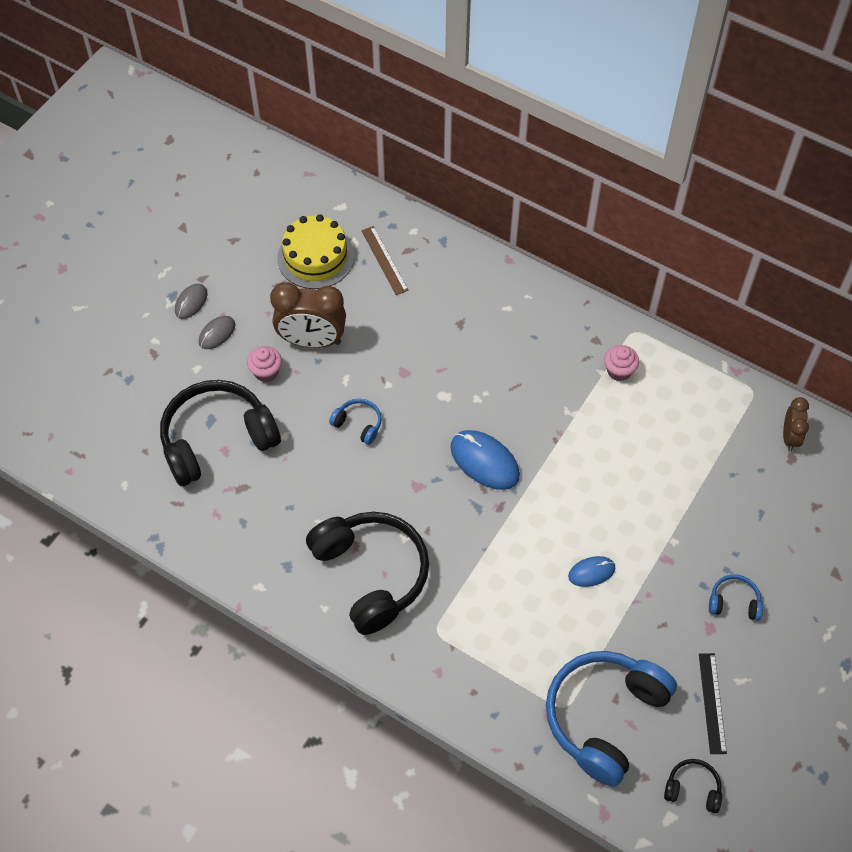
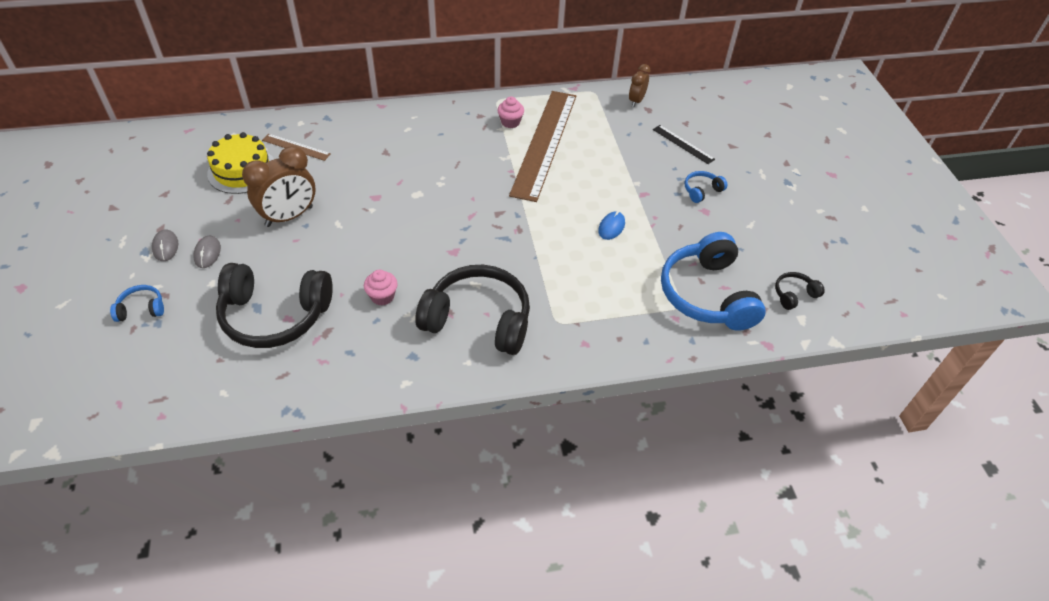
camera: 45 degrees left, 10 degrees down
black headphones [160,380,281,486] -> black headphones turned 105 degrees counterclockwise [216,263,333,348]
pink cupcake [247,346,282,382] -> pink cupcake moved to [364,270,398,306]
blue headphones [329,399,382,445] -> blue headphones moved to [110,285,164,322]
blue mouse [450,430,520,490] -> none
black ruler [699,653,727,754] -> black ruler moved to [653,125,715,164]
brown clock [783,397,809,451] -> brown clock turned 120 degrees counterclockwise [629,64,650,107]
none -> brown ruler [509,91,576,202]

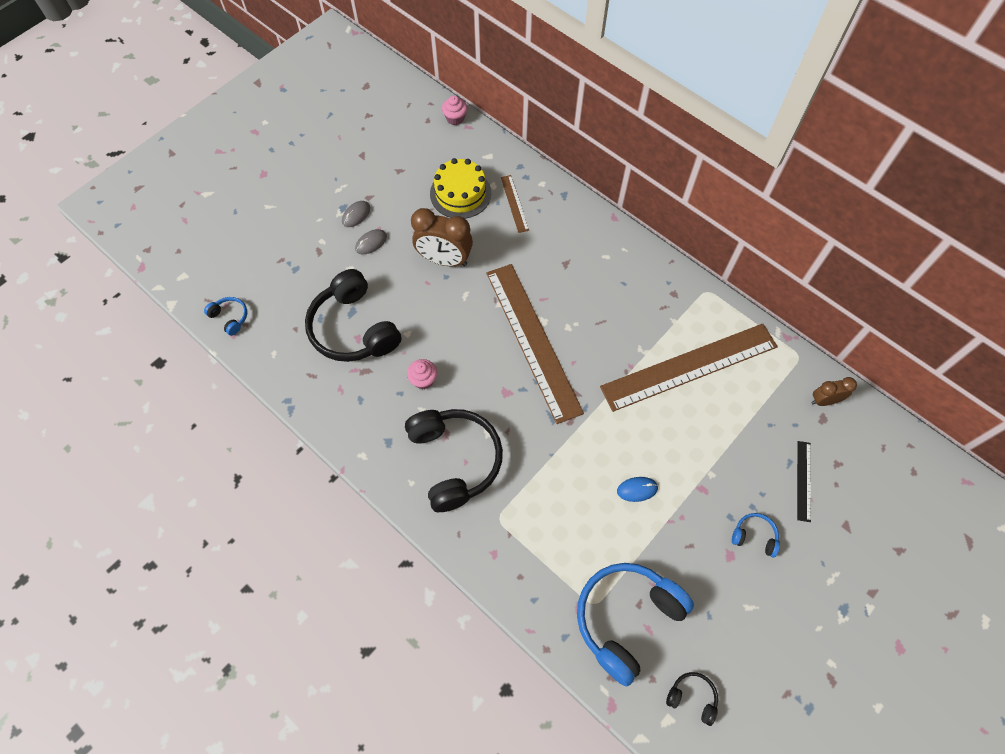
camera: 55 degrees right, 15 degrees up
blue headphones [110,285,164,322] -> blue headphones moved to [204,297,247,336]
pink cupcake [497,96,524,128] -> pink cupcake moved to [442,96,467,125]
none -> brown ruler [486,264,584,424]

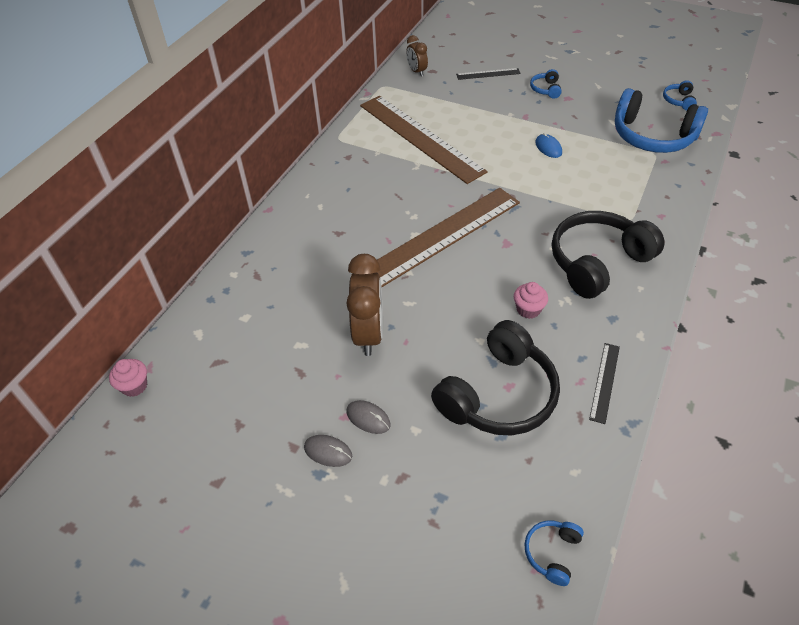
camera: 105 degrees left, 15 degrees down
yellow cake [430,158,491,219] -> none
brown ruler [501,175,529,233] -> none
black headphones [666,672,718,726] -> blue headphones [663,80,697,110]
none -> black ruler [589,343,620,424]

